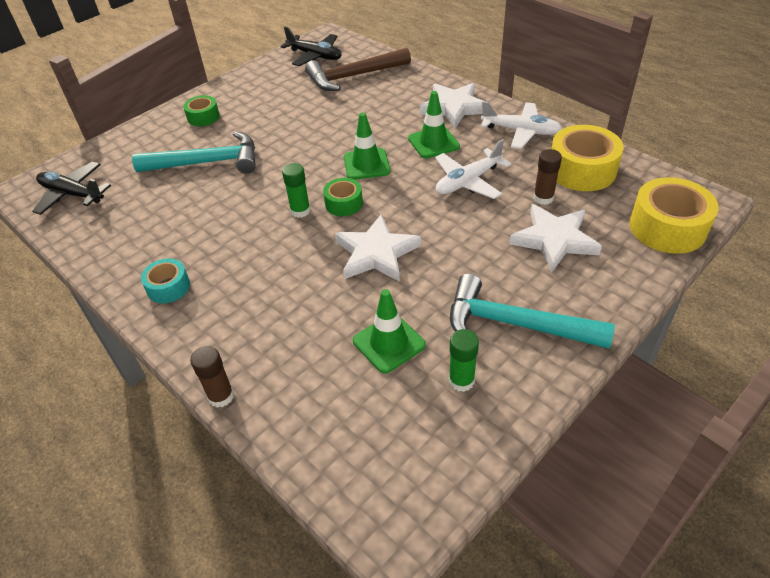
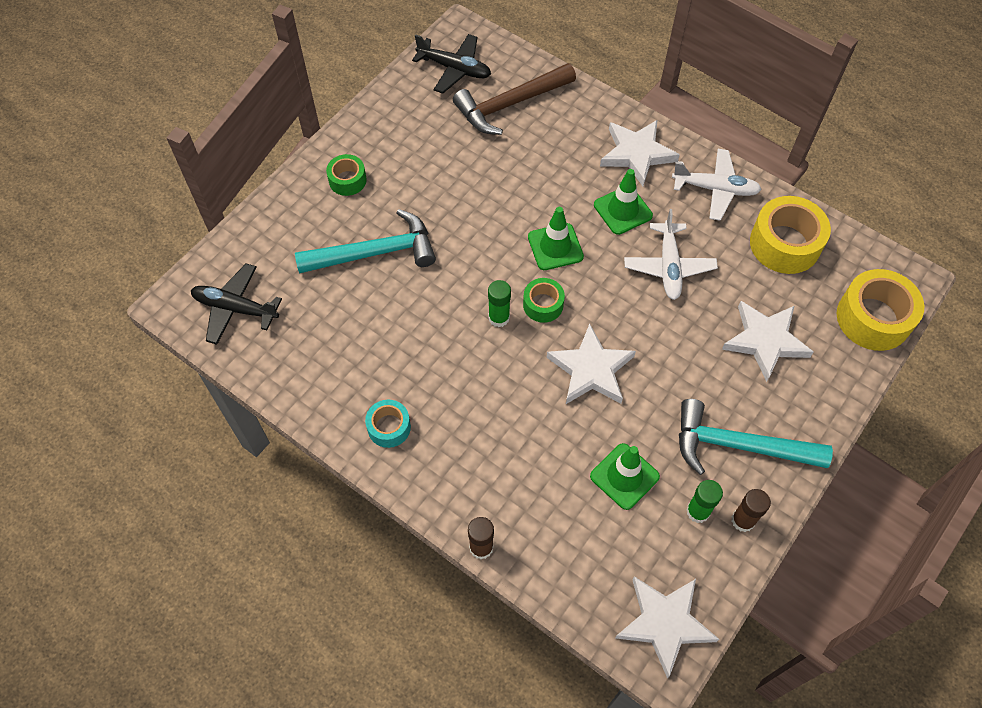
camera: 10 degrees left, 15 degrees up
white plane [435,139,511,199] -> white plane turned 45 degrees counterclockwise [624,209,718,300]
brown glue stick [533,149,562,205] -> brown glue stick moved to [732,489,771,532]
none -> white star [615,576,719,678]

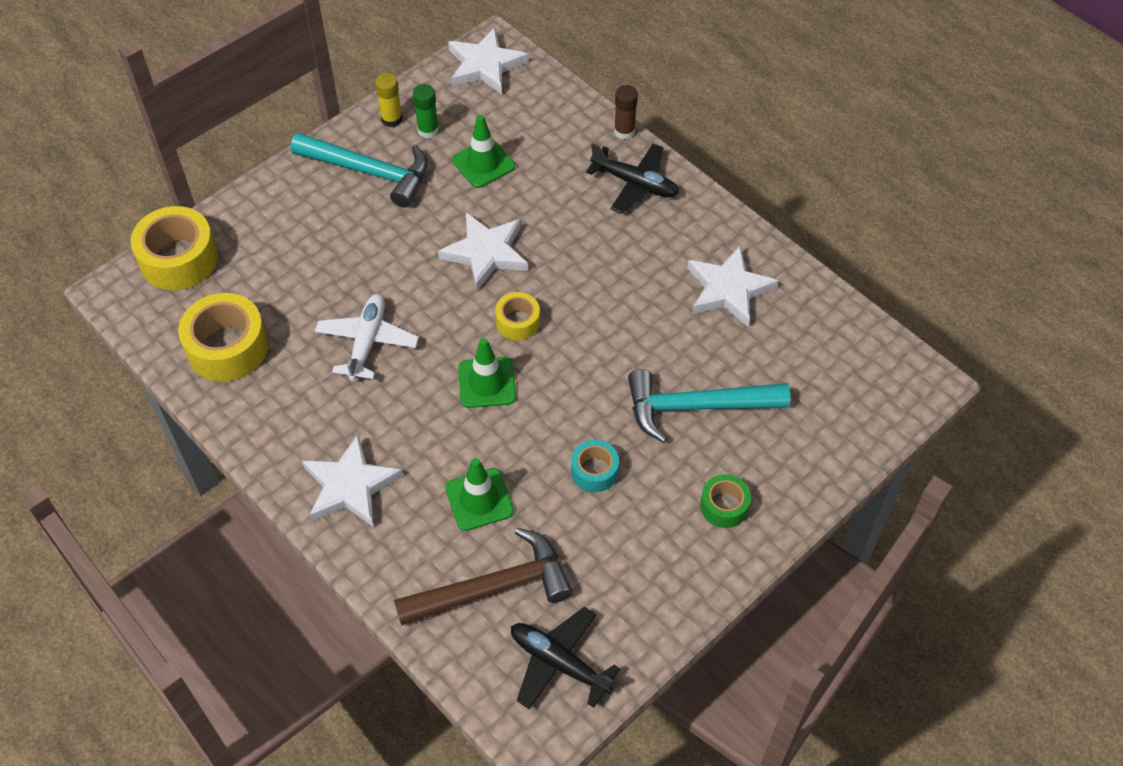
camera: 170 degrees left, 5 degrees down
black plane [191,264,282,345] -> black plane moved to [586,143,679,214]
turquoise tape [365,400,411,448] -> turquoise tape moved to [571,440,619,492]
green glue stick [488,280,511,327] -> none
green tape [523,278,565,323] -> yellow tape [495,292,540,341]
green traffic cone [594,169,653,235] -> green traffic cone moved to [445,458,514,531]
white plane [672,149,762,221] -> none
white star [722,301,813,382] -> white star moved to [687,246,779,327]
brown glue stick [732,489,771,532] -> yellow glue stick [375,73,402,127]

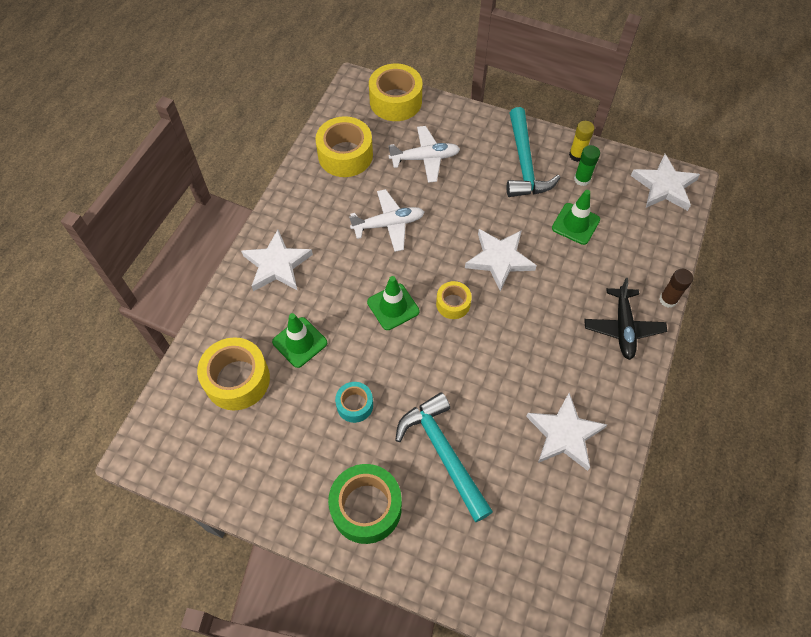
camera: 65 degrees right, 5 degrees up
brown hammer [394,528,573,626] -> yellow tape [197,337,270,410]
black plane [511,607,620,709] -> none
green tape [700,474,751,528] -> green tape [328,464,402,544], size x1.80
none -> white plane [388,126,460,183]

